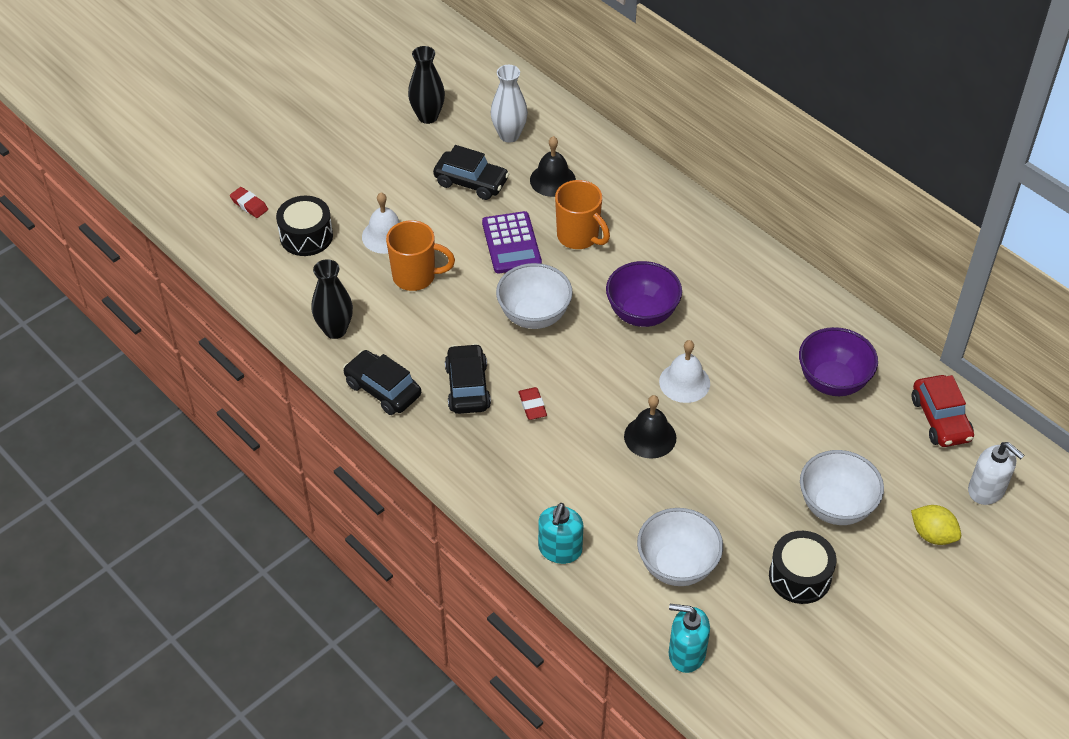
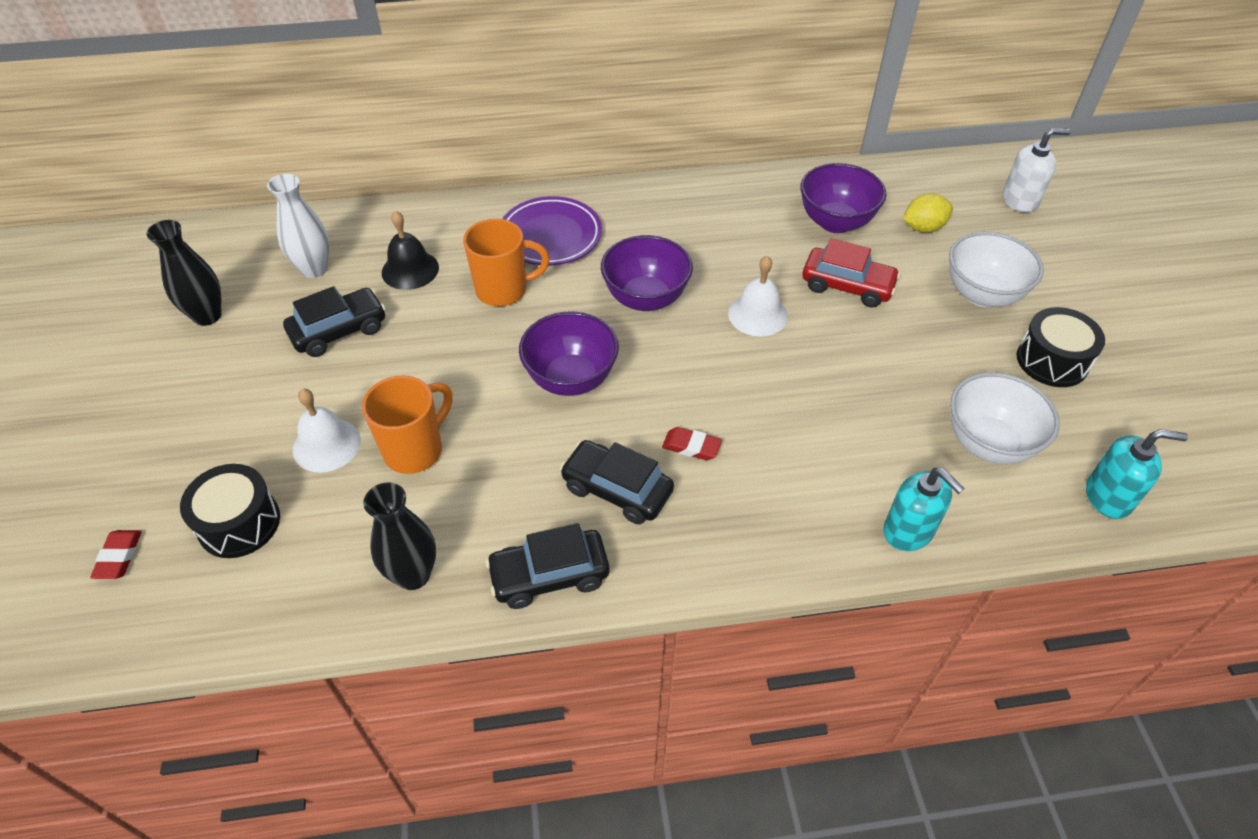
camera: 55 degrees left, 0 degrees up
red eraser [230,187,268,218] -> red eraser turned 75 degrees counterclockwise [90,530,142,579]
purple calculator [482,211,542,273] -> none
white bowl [496,263,573,329] -> purple bowl [519,311,619,396]
black bell [624,395,676,459] -> none
turquoise soap dispenser [669,604,710,673] -> turquoise soap dispenser turned 135 degrees counterclockwise [1086,429,1188,519]
yellow lemon [911,505,961,545] -> yellow lemon moved to [903,193,953,233]
red car [912,375,974,447] -> red car moved to [803,238,900,308]
none -> purple plate [502,196,602,266]

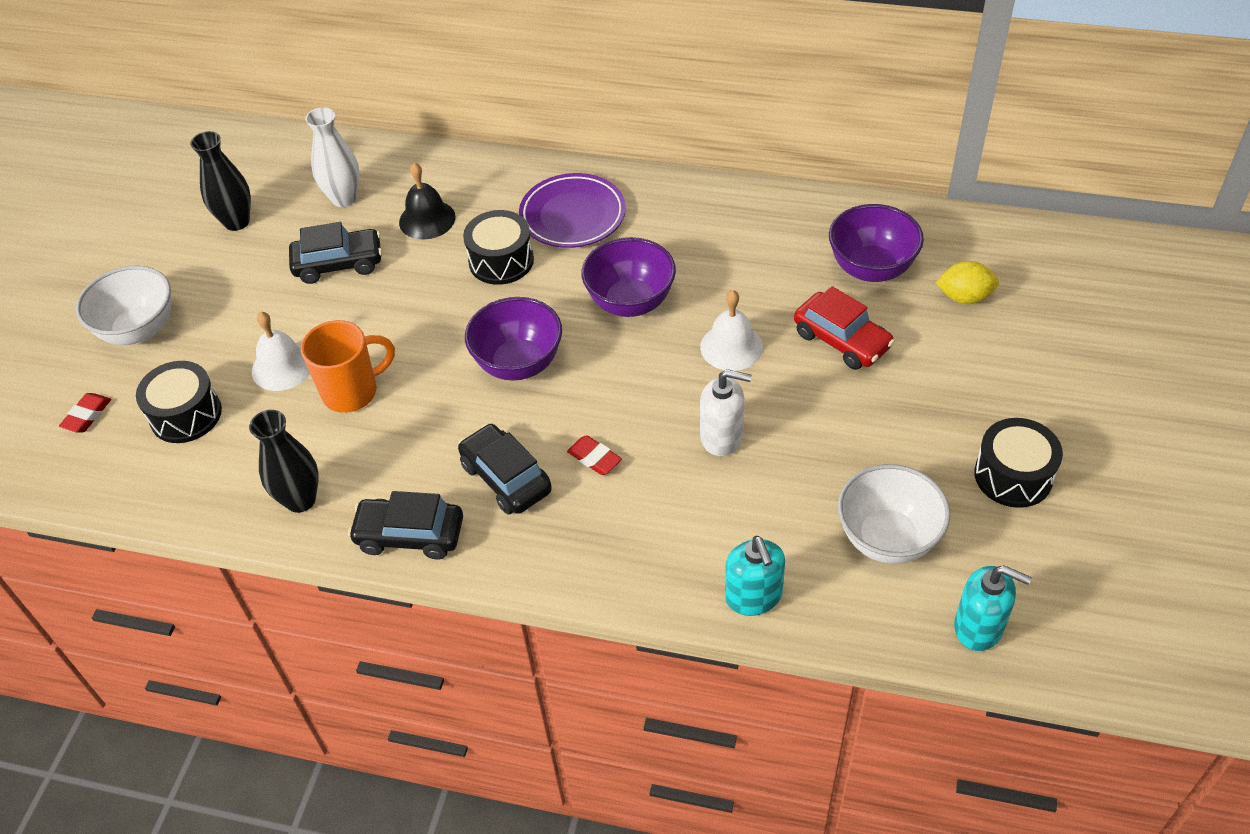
camera: 25 degrees right, 0 degrees up
orange mug [463,219,550,306] -> black drum [463,210,534,285]
white bowl [949,232,1044,307] -> white bowl moved to [76,266,171,345]
white soap dispenser [1003,128,1071,213] -> white soap dispenser moved to [700,369,752,456]

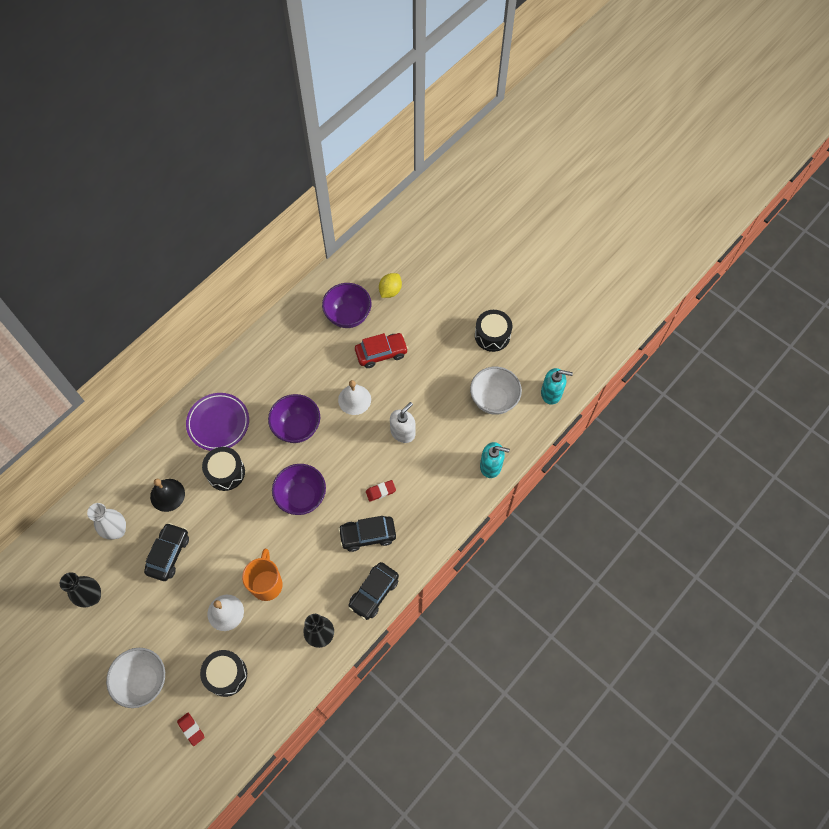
camera: 65 degrees left, 15 degrees up
turquoise soap dispenser [954,565,1032,651] -> turquoise soap dispenser turned 45 degrees clockwise [541,368,573,405]

